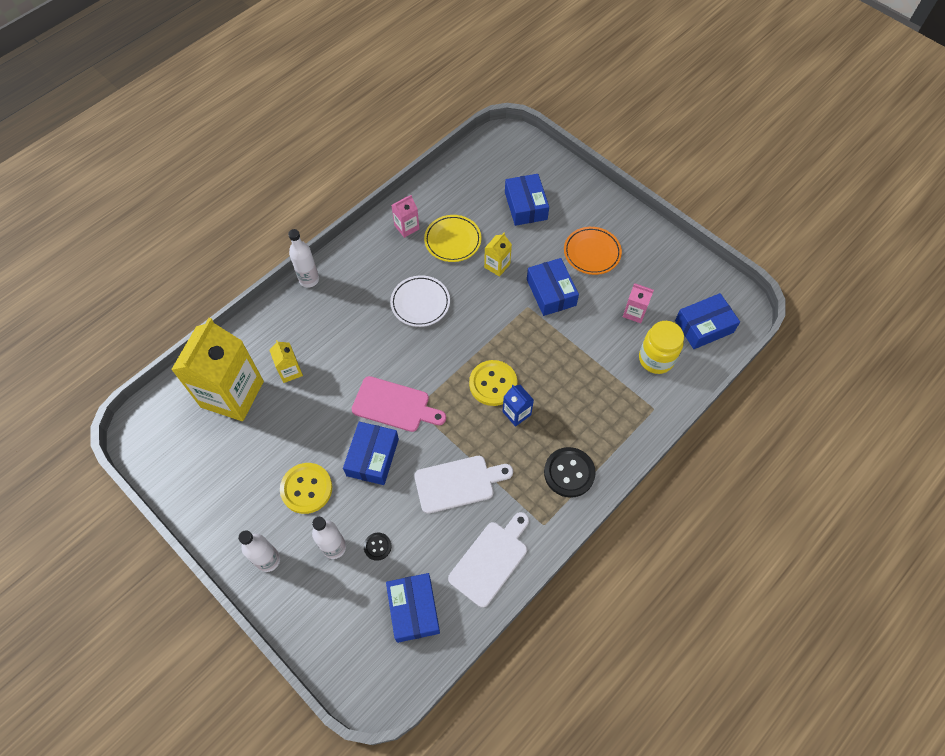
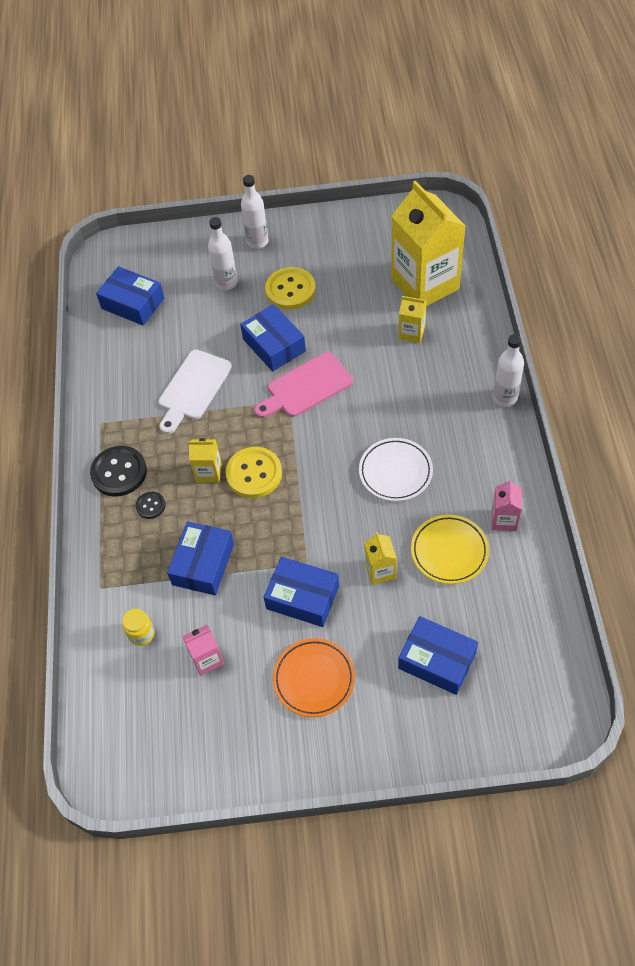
camera: 135 degrees right, 5 degrees down
black button [364,532,391,561] -> black button moved to [136,492,166,519]
white cutting board [448,512,529,608] -> none
blue carton [502,385,534,427] -> yellow carton [188,438,222,482]
yellow jar [639,321,684,374] -> yellow jar [122,609,155,646], size x0.58
blue box [675,293,740,349] -> blue box moved to [167,521,234,595]

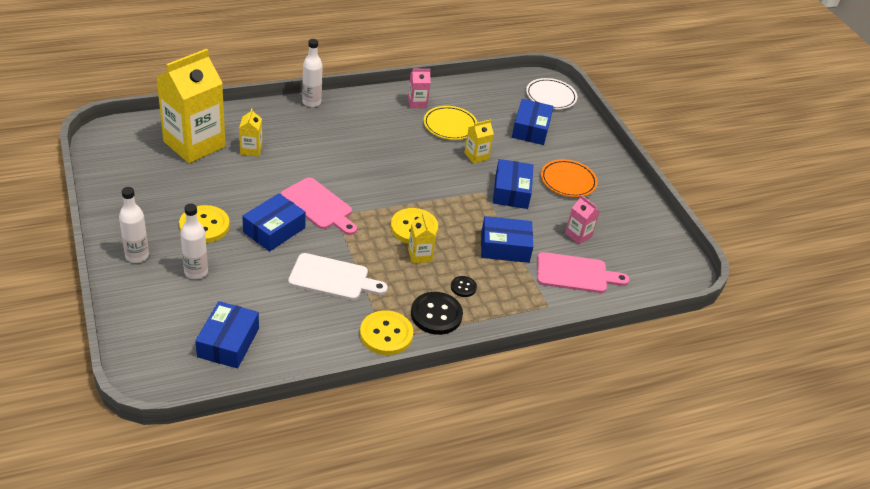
camera: 115 degrees left, 15 degrees down
yellow jar [122,609,155,646] -> pink cutting board [537,252,630,293]
white plate [359,438,433,501] -> white plate moved to [526,78,577,109]
none -> yellow button [360,310,413,355]

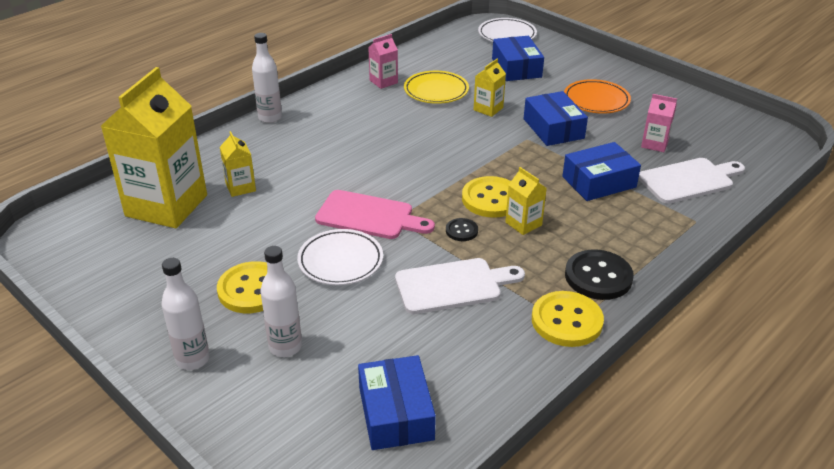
camera: 20 degrees left, 5 degrees down
blue box [242,193,306,251] -> white plate [297,229,383,285]
black button [451,276,477,297] -> black button moved to [446,218,478,241]
pink cutting board [537,252,630,293] -> white cutting board [638,158,745,204]

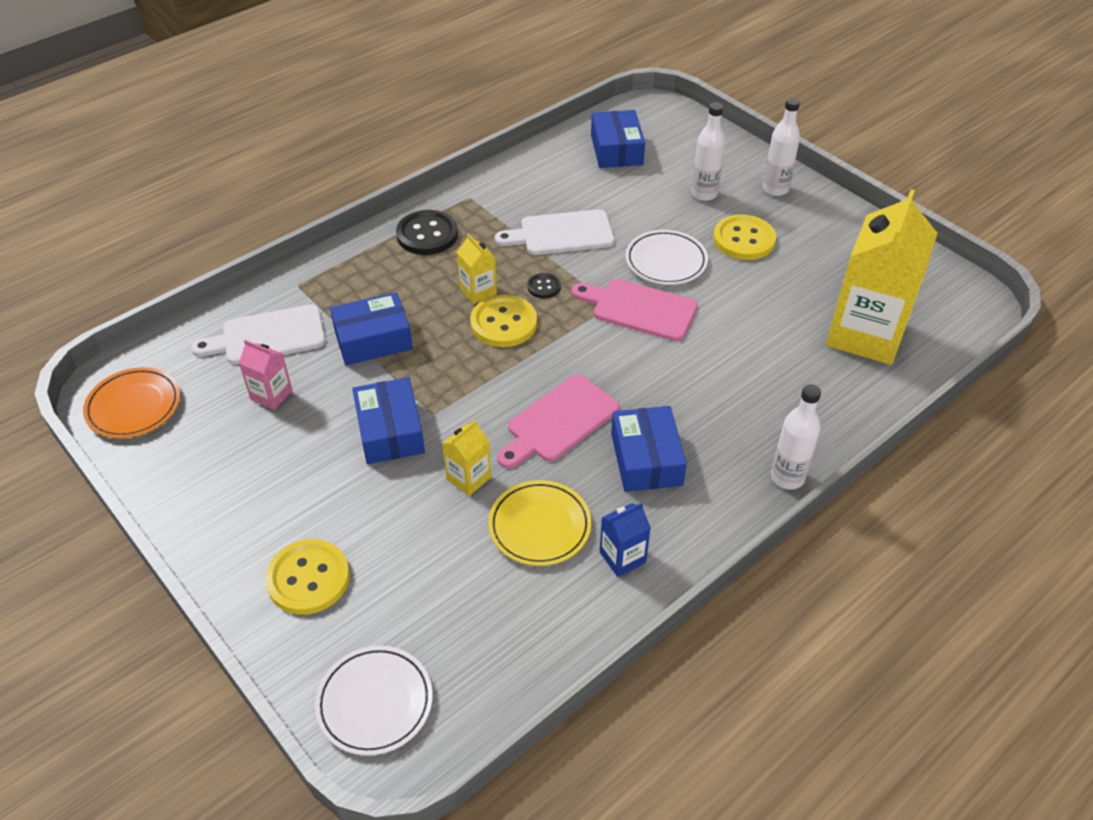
camera: 175 degrees left, 10 degrees up
yellow carton [220,131,256,197] -> none
pink carton [368,34,398,89] -> blue carton [600,503,651,577]
blue box [492,36,544,81] -> blue box moved to [611,406,687,492]
yellow button [532,291,604,347] -> yellow button moved to [265,539,350,615]
orange plate [564,79,631,114] -> orange plate moved to [83,367,180,438]
none -> pink cutting board [497,375,620,469]

